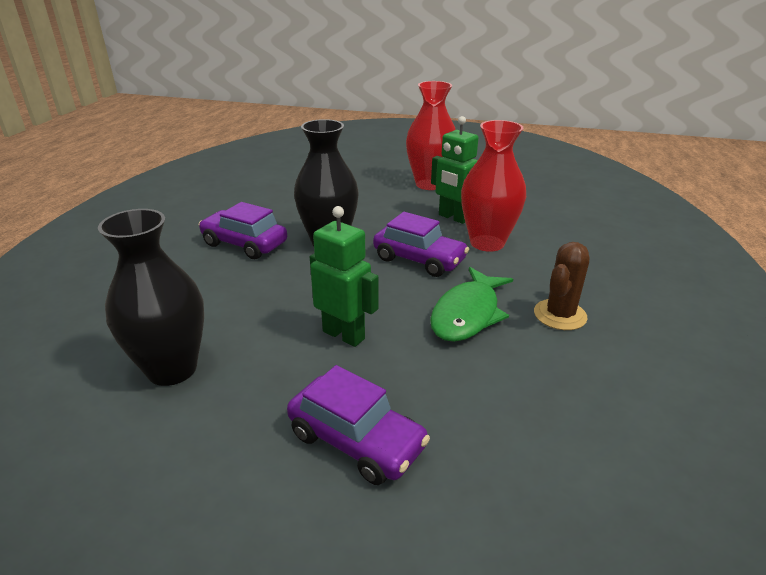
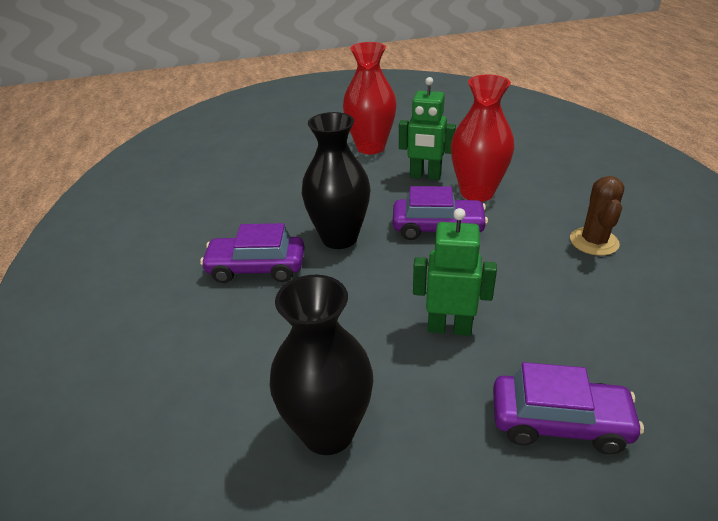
camera: 25 degrees left, 5 degrees up
green fish [430,267,513,342] -> none

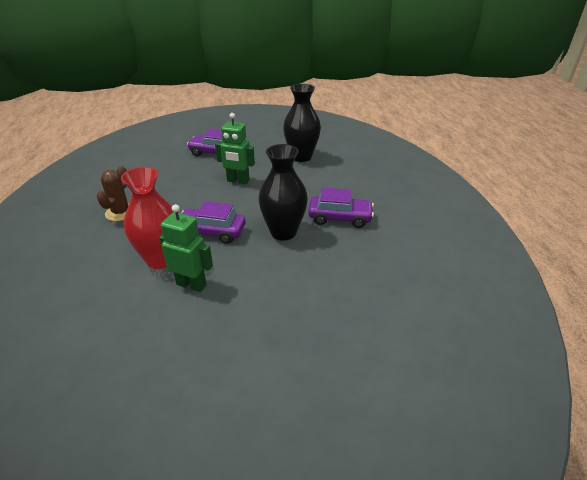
camera: 175 degrees left, 0 degrees up
red vase [343,42,397,154] -> none

